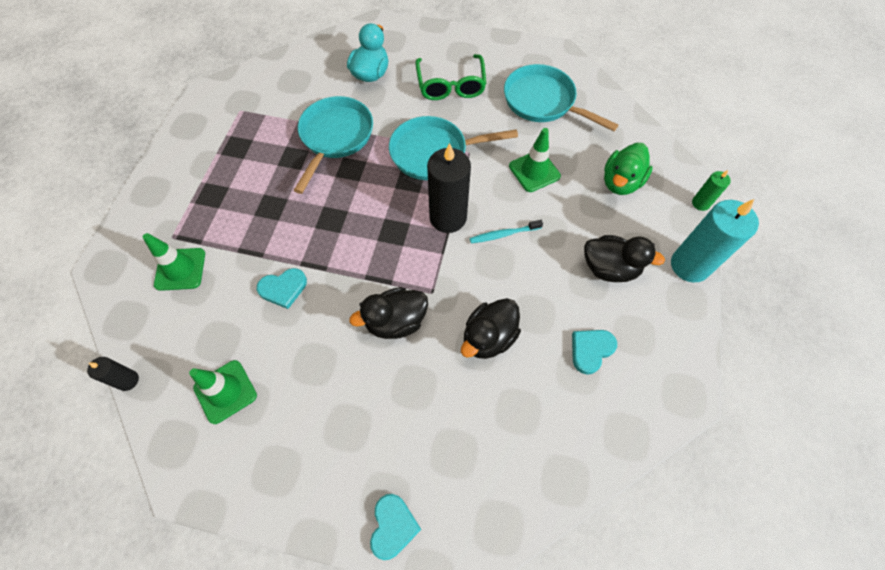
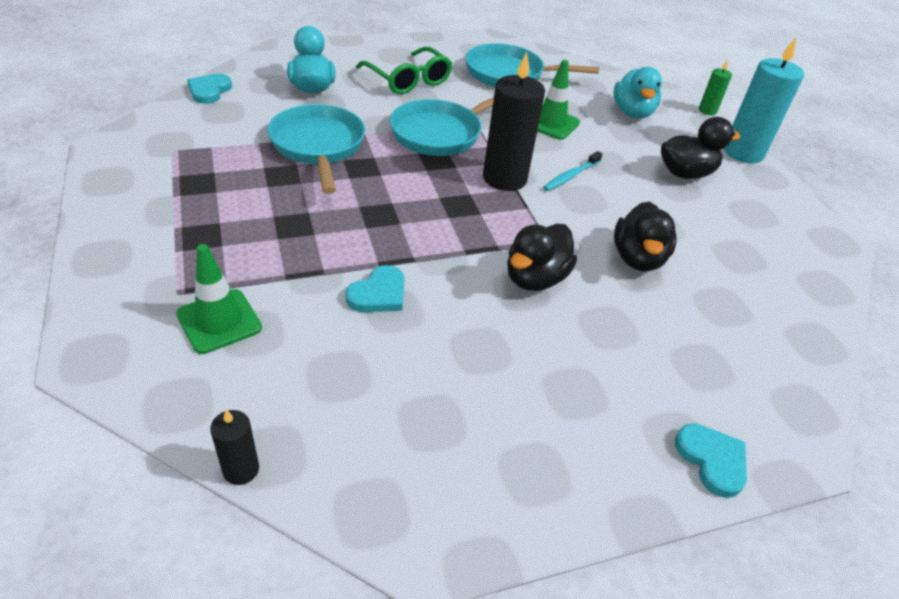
camera: 35 degrees left, 20 degrees down
green traffic cone [189,360,257,424] -> none
turquoise heart [572,330,617,375] -> turquoise heart moved to [187,74,232,104]
green duck [604,143,653,195] -> turquoise duck [613,67,662,118]

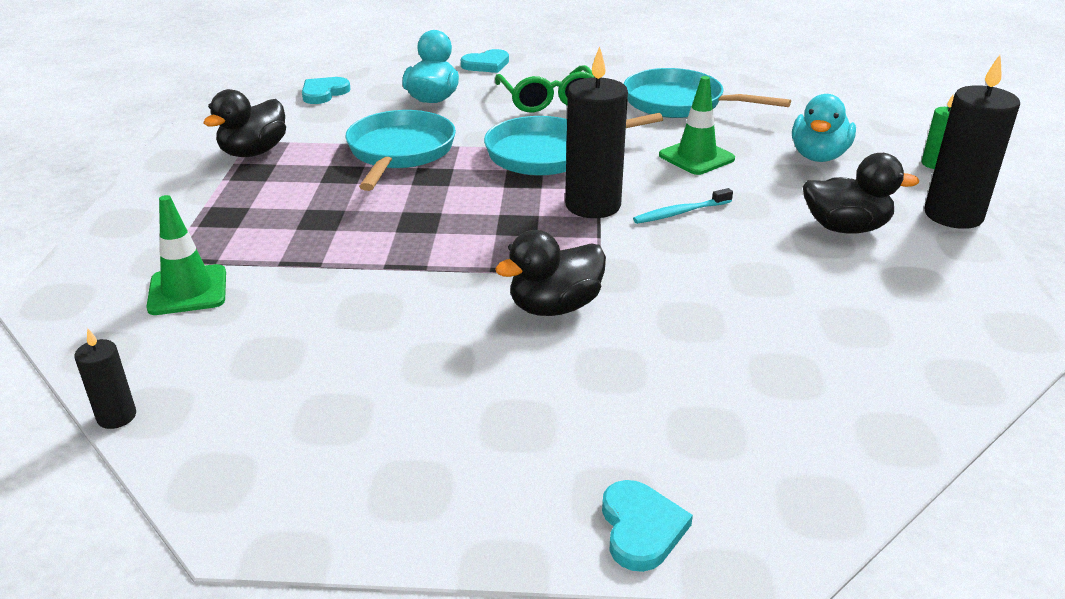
camera: 25 degrees right, 10 degrees down
turquoise heart [345,265,405,312] -> turquoise heart moved to [461,49,509,73]
black duck [614,201,677,271] -> black duck moved to [203,89,286,157]
turquoise candle [724,38,804,163] -> black candle [924,55,1020,229]

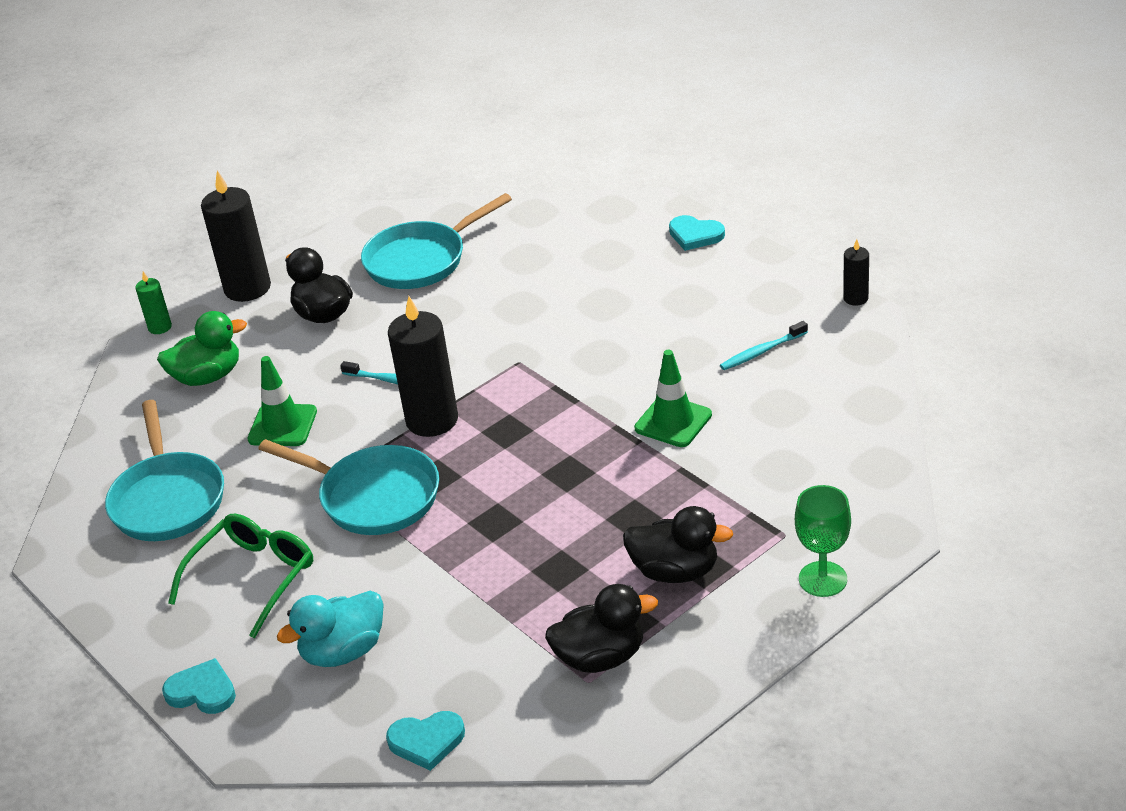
camera: 130 degrees left, 5 degrees up
black candle [74,329,136,429] -> black candle moved to [843,239,869,306]
green traffic cone [146,195,226,315] -> green traffic cone moved to [634,350,712,447]
turquoise pan [346,110,456,191] -> turquoise pan moved to [361,193,512,289]
black duck [495,230,606,316] -> black duck moved to [623,506,733,583]
turquoise heart [602,480,693,572] -> turquoise heart turned 105 degrees counterclockwise [669,215,725,251]
turquoise duck [792,94,856,162] -> green duck [157,311,247,386]
none -> turquoise toothbrush [720,321,808,370]
none -> green goblet [795,485,851,597]

